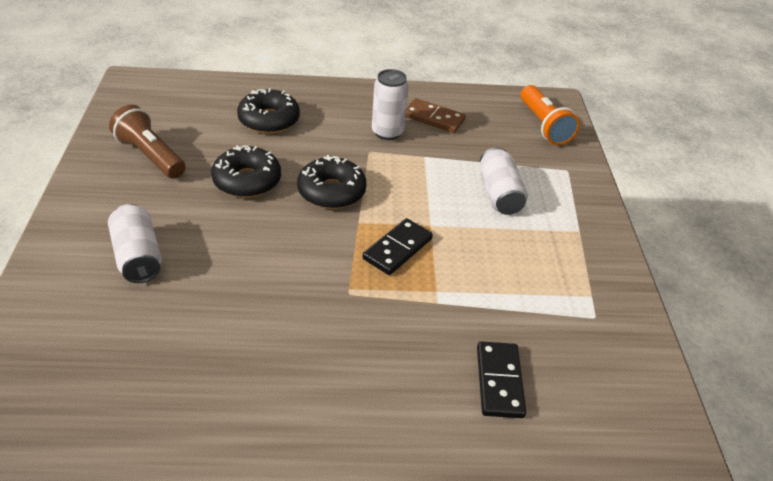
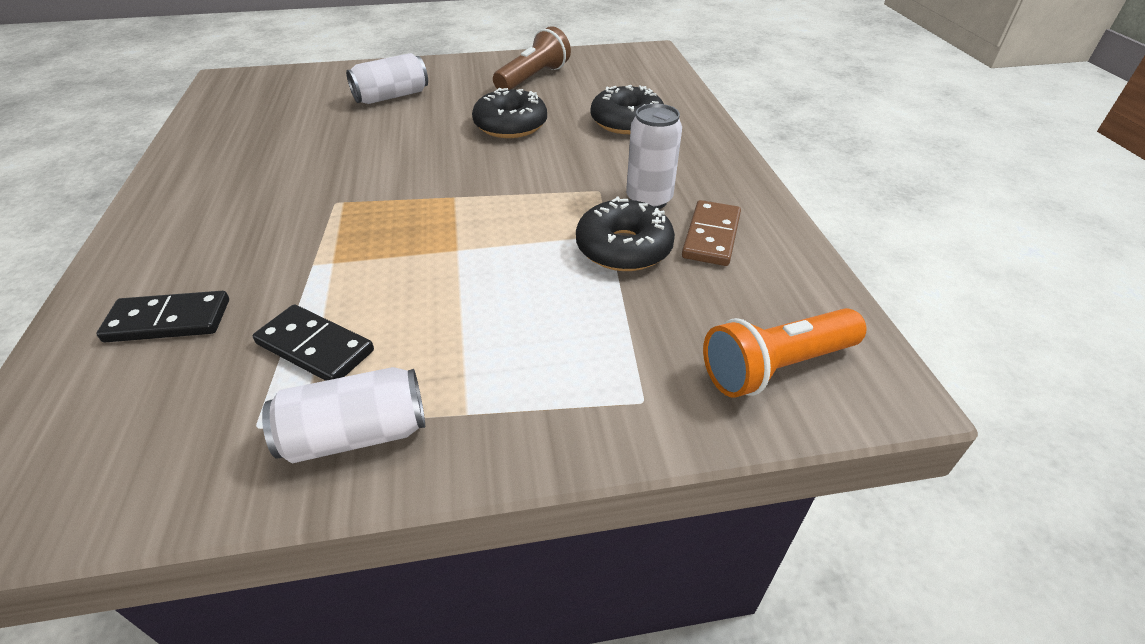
camera: 85 degrees right, 0 degrees up
black donut [297,155,367,209] -> black donut moved to [576,196,675,271]
black domino [363,218,433,275] -> black domino moved to [253,304,374,381]
white can [479,147,528,215] -> white can moved to [262,367,425,463]

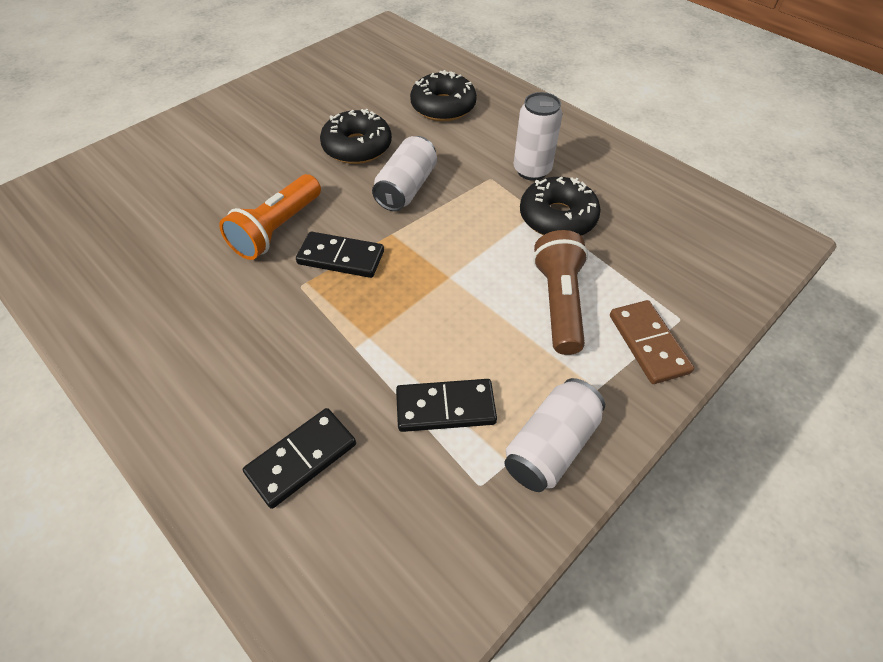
camera: 35 degrees left, 10 degrees up
white can [346,53,428,104] -> white can moved to [372,136,437,211]
brown flashlight [493,26,571,90] -> brown flashlight moved to [533,230,588,355]
brown domino [682,200,741,266] -> brown domino moved to [610,300,694,384]
orange flashlight [703,308,866,398] -> orange flashlight moved to [219,174,321,260]
none -> black domino [296,232,384,278]

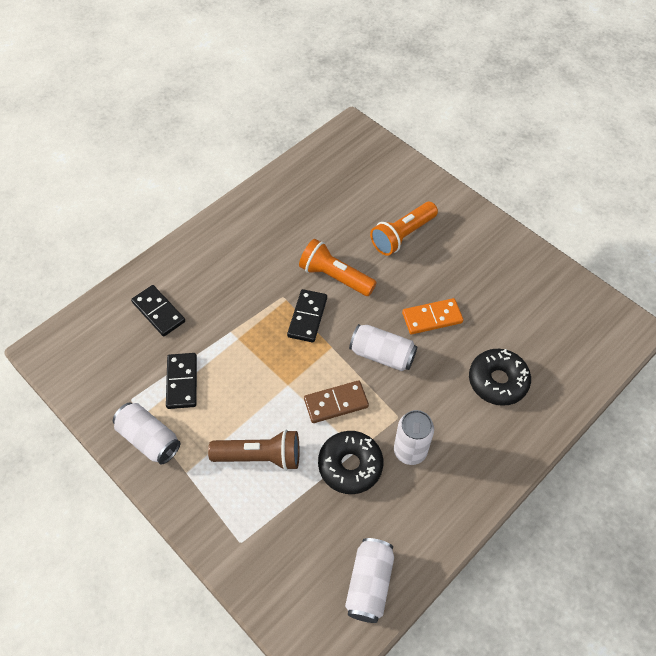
camera: 90 degrees right, 5 degrees up
black donut [320,109,392,164] -> orange domino [402,298,463,334]
brown domino [610,300,694,384] -> brown domino moved to [304,380,369,423]
none -> white can [345,538,394,623]
none -> orange flashlight [370,202,438,256]

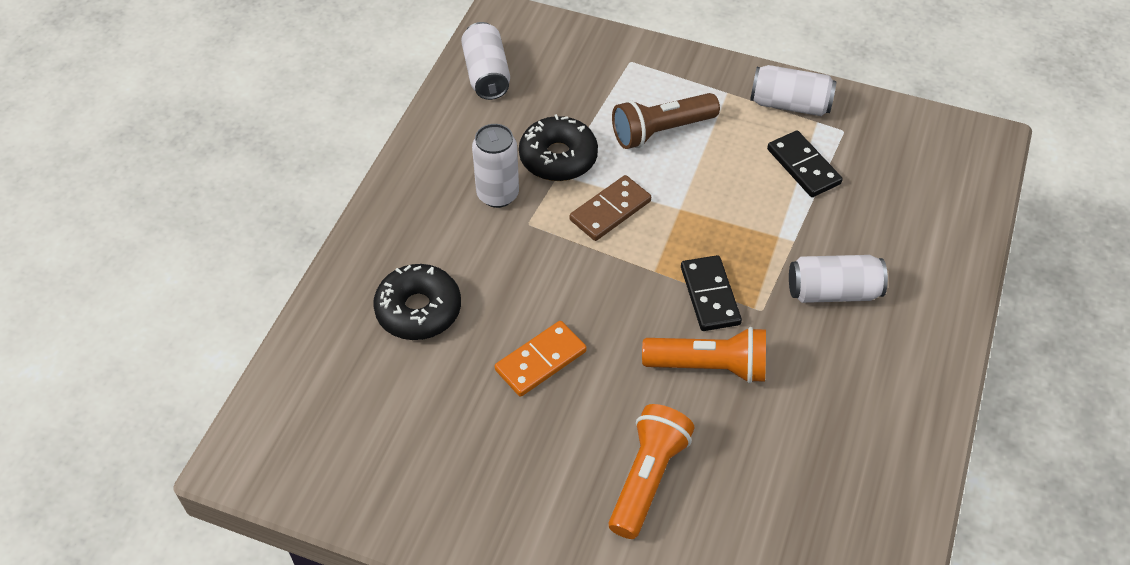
camera: 155 degrees right, 5 degrees down
black domino [131,285,185,337] -> none
white can [349,324,417,371] -> white can moved to [789,255,888,303]

